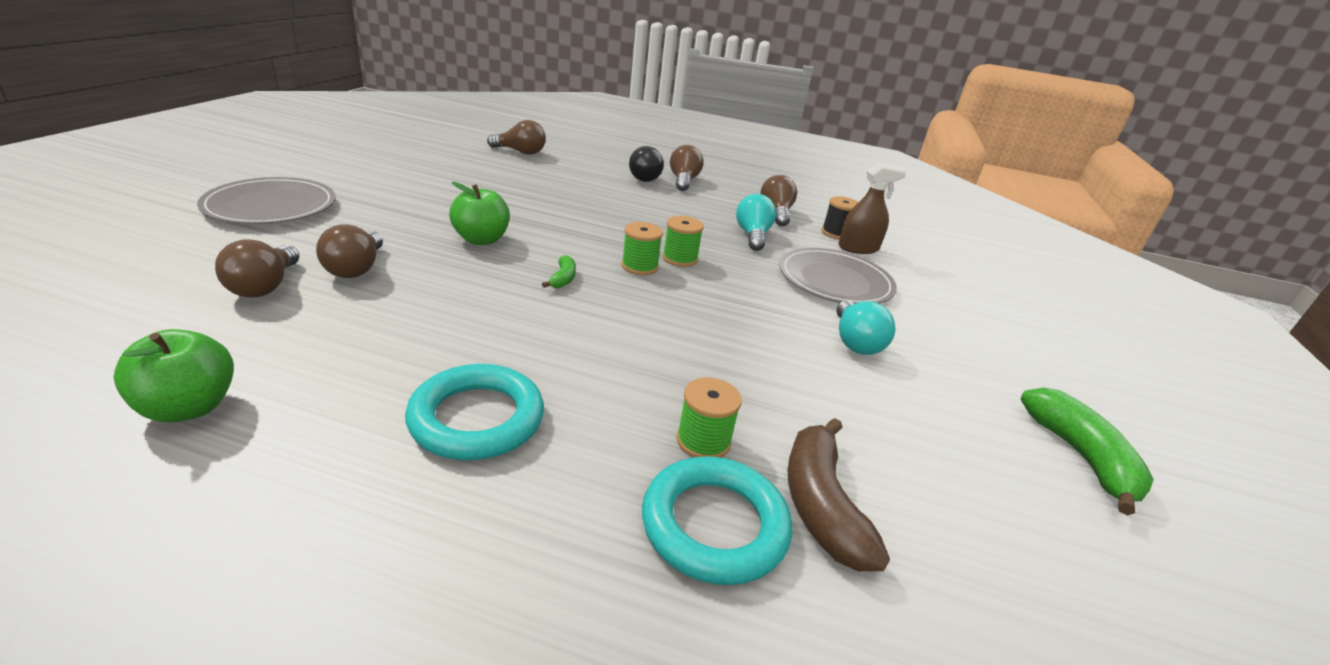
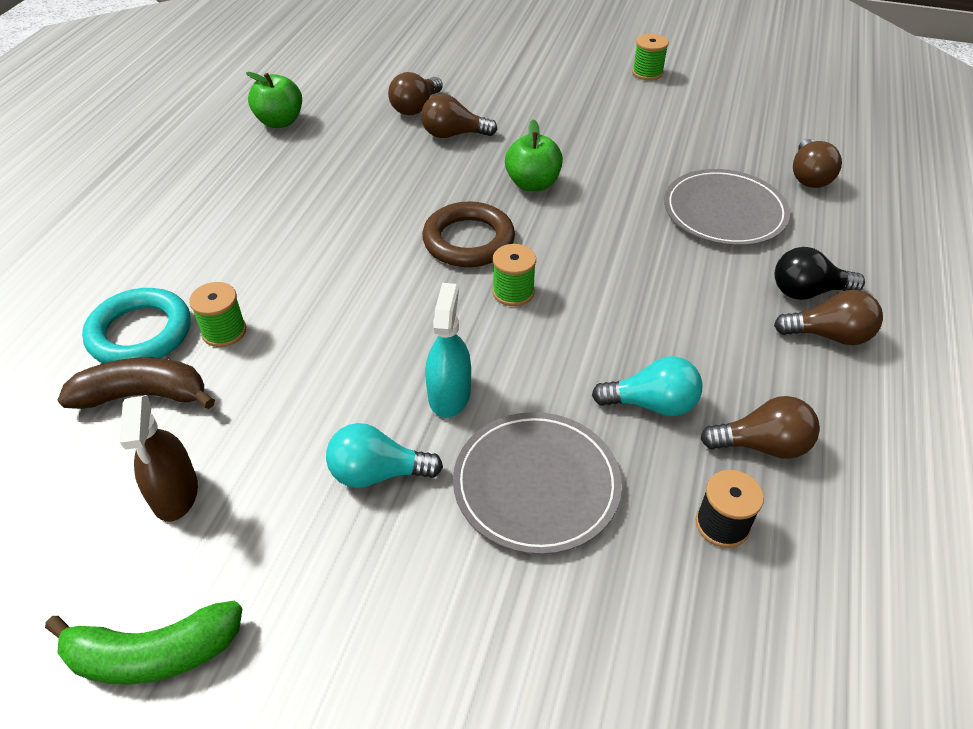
camera: 95 degrees right, 15 degrees up
grey plate [197,177,336,224] -> grey plate moved to [664,169,790,246]
brown light bulb [215,240,299,297] -> brown light bulb turned 60 degrees counterclockwise [388,72,443,115]
turquoise ring [405,364,544,460] -> none
green banana [542,255,576,288] -> brown ring [422,201,515,267]
green spool [663,216,704,267] -> green spool moved to [632,33,669,80]
brown spray bottle [839,163,906,254] -> brown spray bottle moved to [120,395,198,522]
none -> turquoise spray bottle [425,283,471,418]

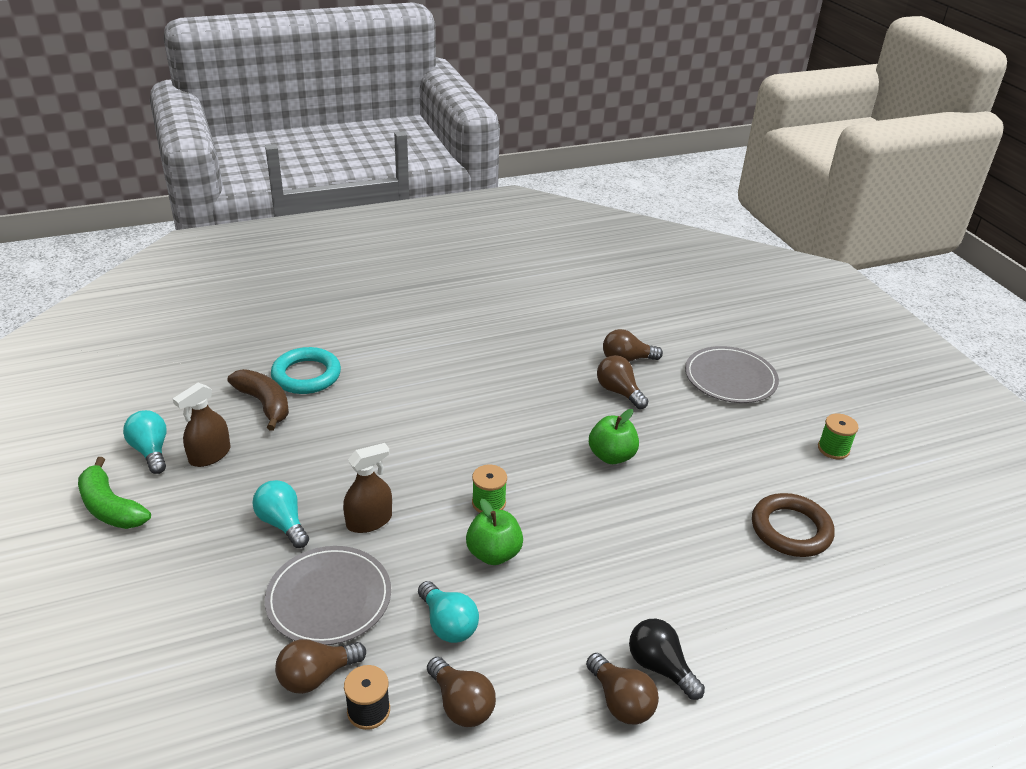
camera: 50 degrees right, 10 degrees down
green spool [189,282,246,347] -> none
green apple [246,72,302,128] -> green apple moved to [466,499,523,565]
brown ring [422,201,515,267] -> brown ring moved to [752,493,835,557]
turquoise spray bottle [425,283,471,418] -> brown spray bottle [343,443,392,533]
grey plate [664,169,790,246] -> grey plate moved to [685,346,779,403]
brown light bulb [793,139,842,188] -> brown light bulb moved to [275,639,366,694]
none -> turquoise light bulb [123,410,167,474]

